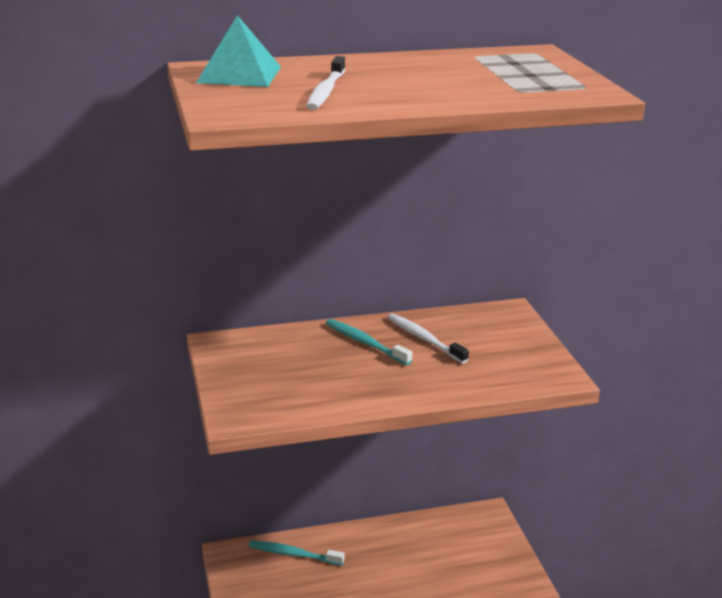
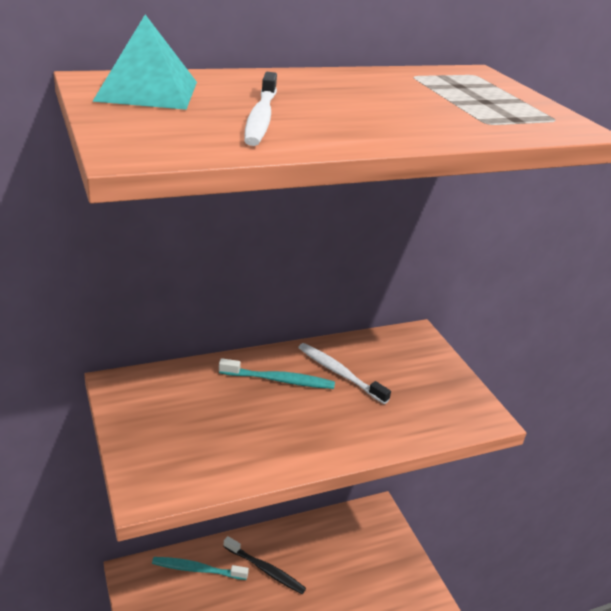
camera: 10 degrees left, 5 degrees up
turquoise toothbrush [326,319,412,365] -> turquoise toothbrush turned 150 degrees clockwise [219,358,335,389]
none -> black toothbrush [223,536,306,594]

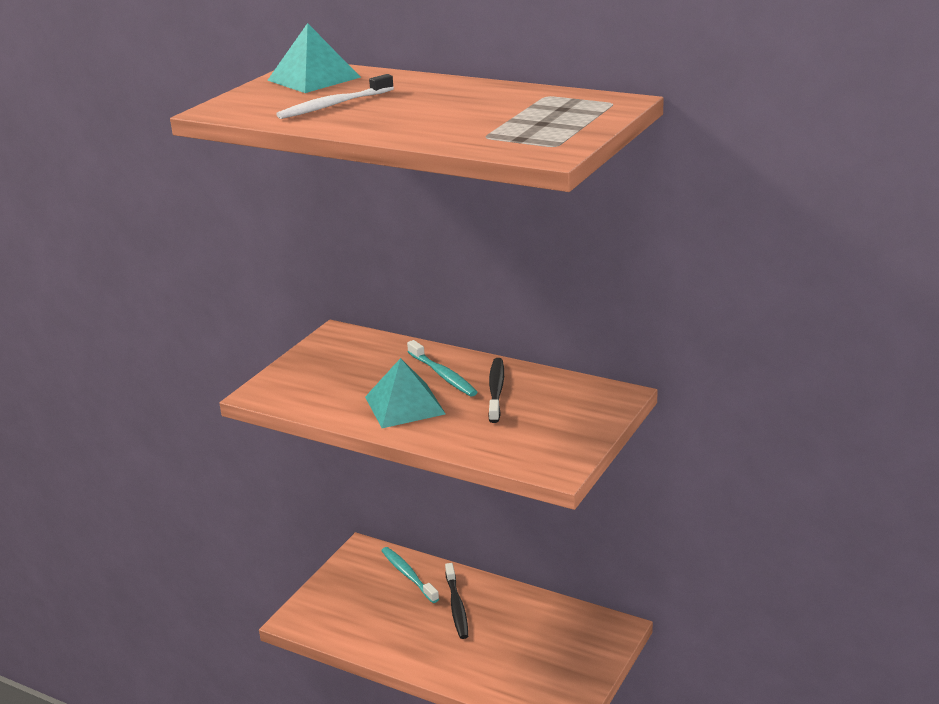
camera: 55 degrees right, 5 degrees down
white toothbrush [298,343,391,404] -> black toothbrush [488,358,504,423]
none -> turquoise pyramid [365,358,446,428]

